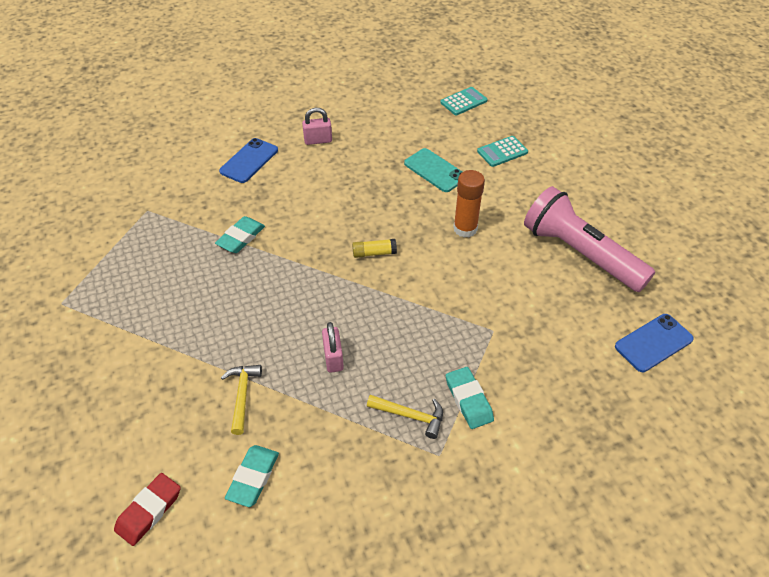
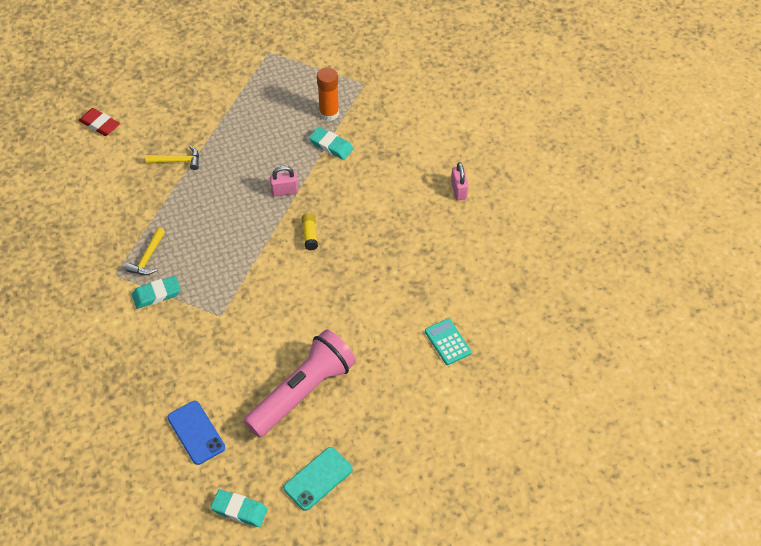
camera: 90 degrees right, 5 degrees up
blue phone [219,138,278,183] -> none
turquoise eraser [225,445,279,507] -> turquoise eraser moved to [211,489,268,527]
pink padlock [322,322,344,373] -> pink padlock moved to [270,166,299,196]
turquoise phone [404,148,462,192] -> turquoise phone moved to [283,447,353,511]
turquoise calculator [440,87,488,115] -> none
orange glue stick [453,170,485,238] -> orange glue stick moved to [317,67,339,121]

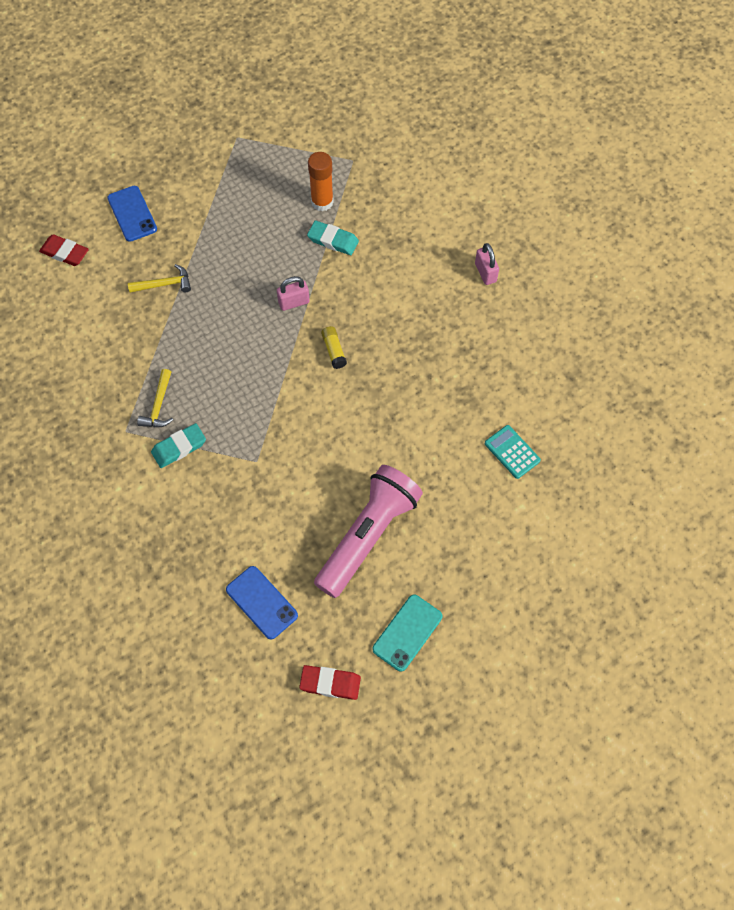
camera: 10 degrees left, 10 degrees up
turquoise eraser [211,489,268,527] -> red eraser [299,665,361,700]
none -> blue phone [107,186,157,242]

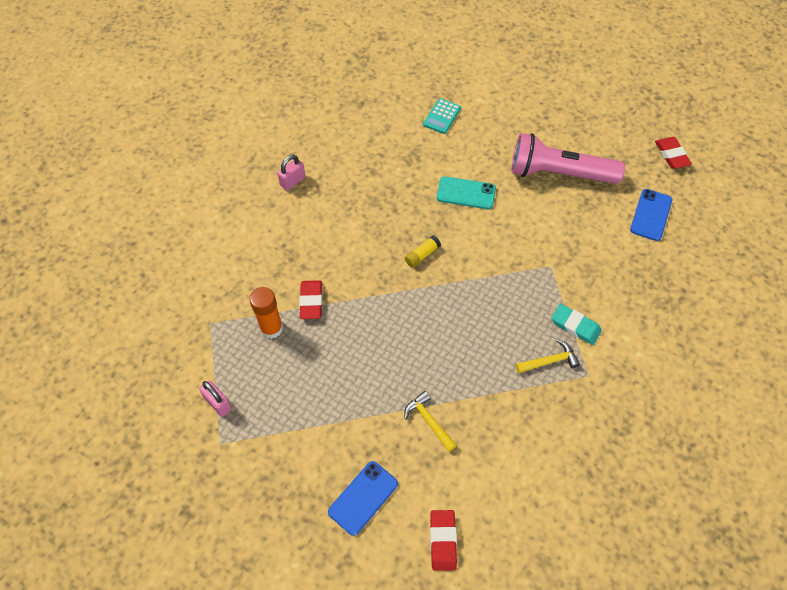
camera: 115 degrees left, 5 degrees down
pink padlock [277,276,310,311] -> pink padlock moved to [199,381,232,417]
turquoise eraser [307,221,359,255] -> red eraser [299,280,322,319]
turquoise phone [372,595,442,672] -> turquoise phone moved to [437,176,496,209]

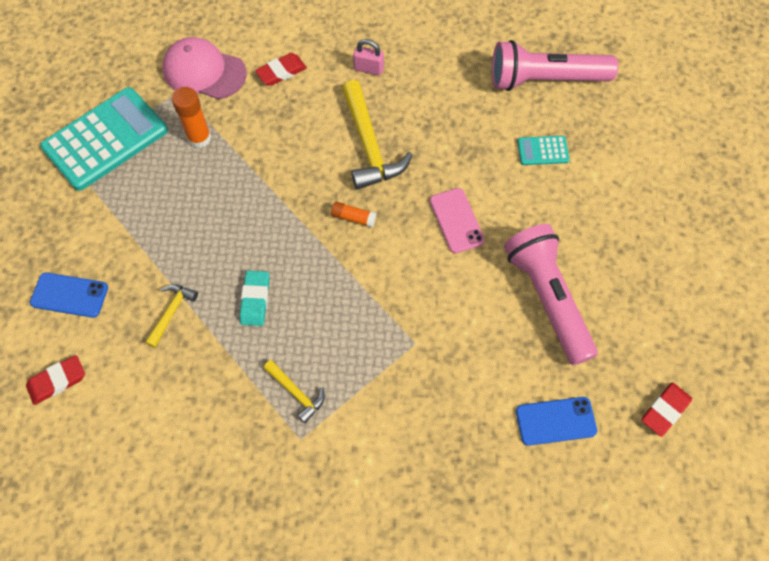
camera: 60 degrees right, 5 degrees up
pink padlock [199,381,232,417] -> turquoise calculator [40,87,168,191]
red eraser [299,280,322,319] -> red eraser moved to [255,53,307,86]
yellow glue stick [405,236,441,267] -> orange glue stick [331,202,376,227]
turquoise phone [437,176,496,209] -> pink phone [430,188,485,253]
turquoise eraser [552,304,602,345] -> turquoise eraser moved to [240,271,269,326]
none -> pink cap [162,37,247,99]
none -> yellow hammer [342,80,412,190]
none -> pink flashlight [492,40,618,91]

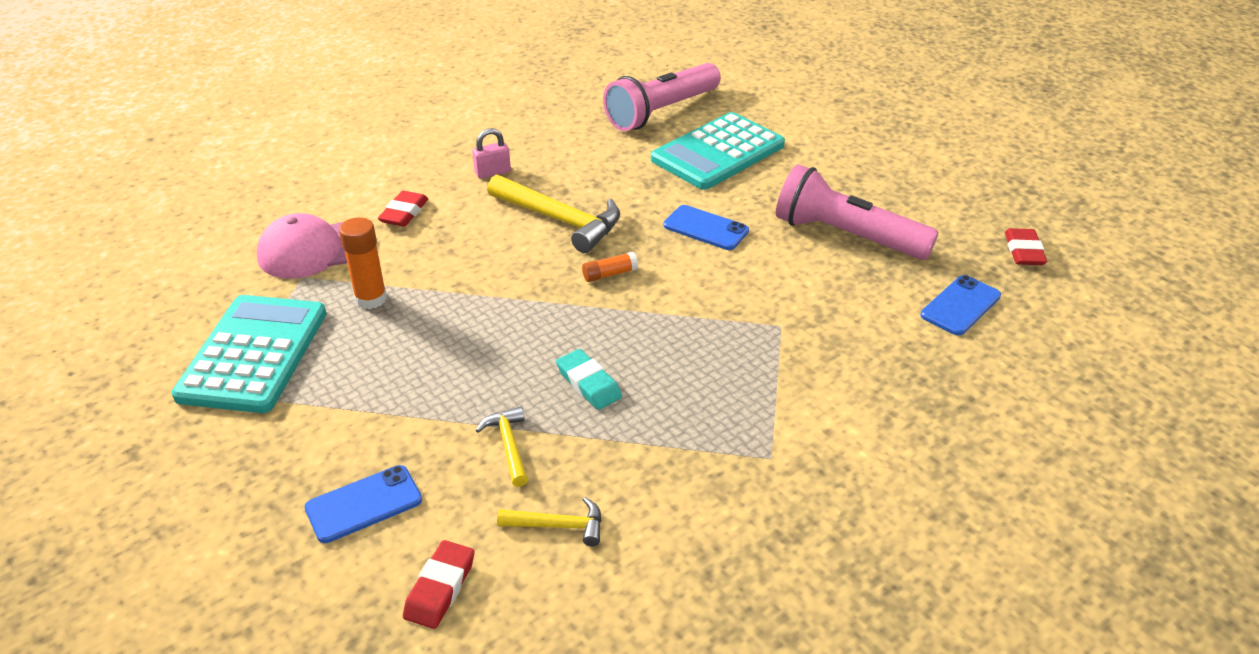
camera: 40 degrees left, 25 degrees down
yellow hammer [264,360,325,423] -> yellow hammer moved to [497,497,602,547]
pink phone [430,188,485,253] -> blue phone [663,205,749,250]
turquoise calculator [517,136,569,165] -> turquoise calculator [651,112,785,190], size x2.26

